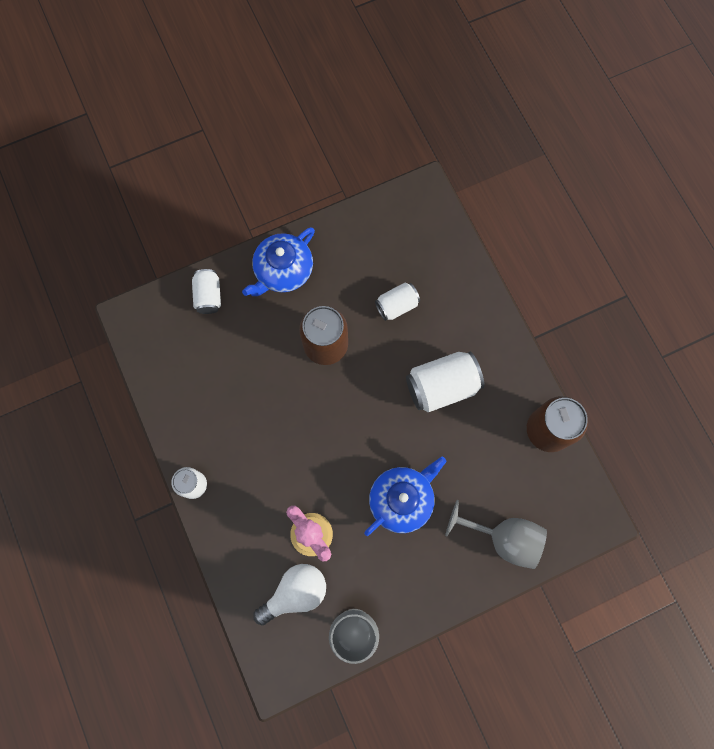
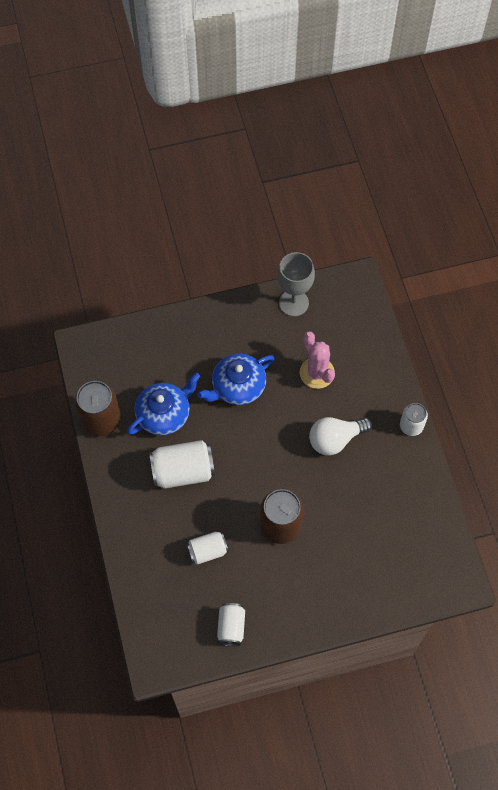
camera: 170 degrees left, 10 degrees down
white can [192,269,221,314] -> white can moved to [217,603,245,646]
blue teapot [242,227,315,296] -> blue teapot moved to [127,373,200,436]
white light bulb [253,564,326,626] -> white light bulb moved to [309,417,372,455]
grey goblet [445,500,547,569] -> none

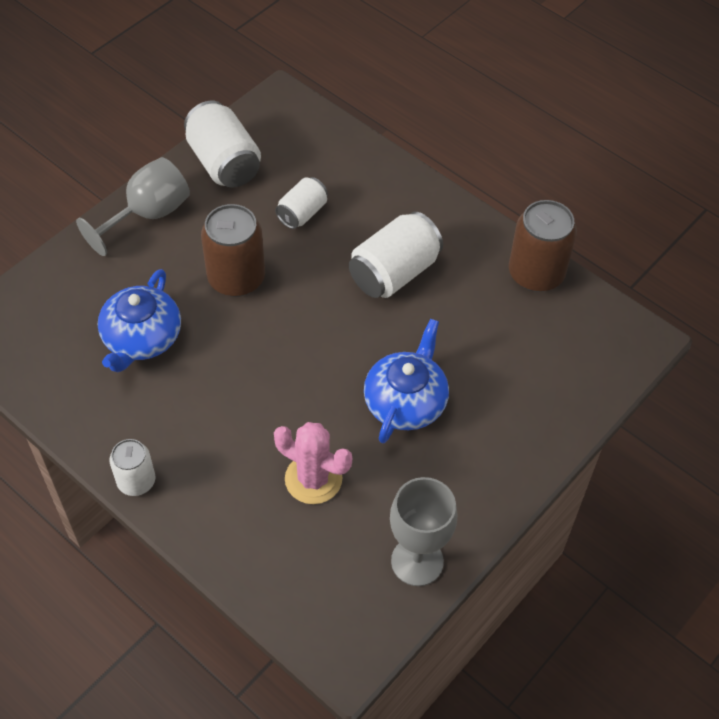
camera: 145 degrees right, 10 degrees down
blue teapot [127,373,200,436] -> blue teapot moved to [98,269,181,372]
white can [217,603,245,646] -> white can [184,101,261,188], size x1.66
white light bulb [309,417,372,455] -> none
none -> grey goblet [76,157,190,256]

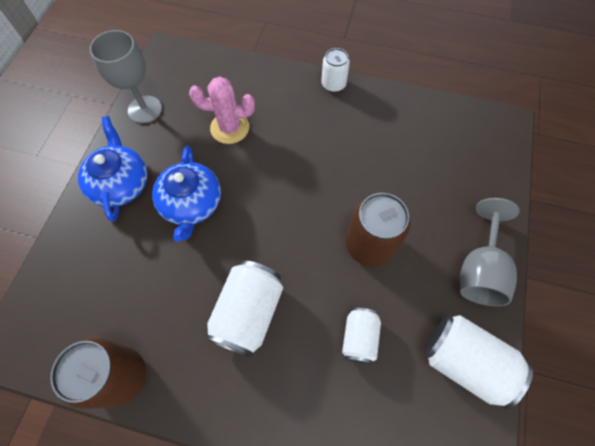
camera: 155 degrees right, 10 degrees up
blue teapot [98,269,181,372] -> blue teapot moved to [78,116,148,222]

